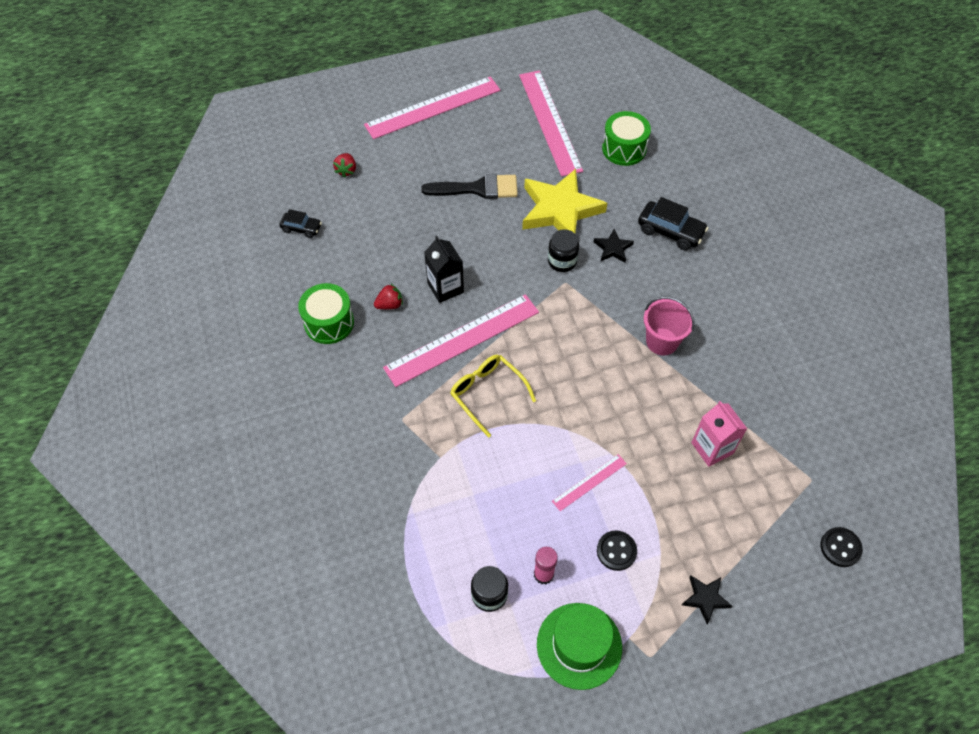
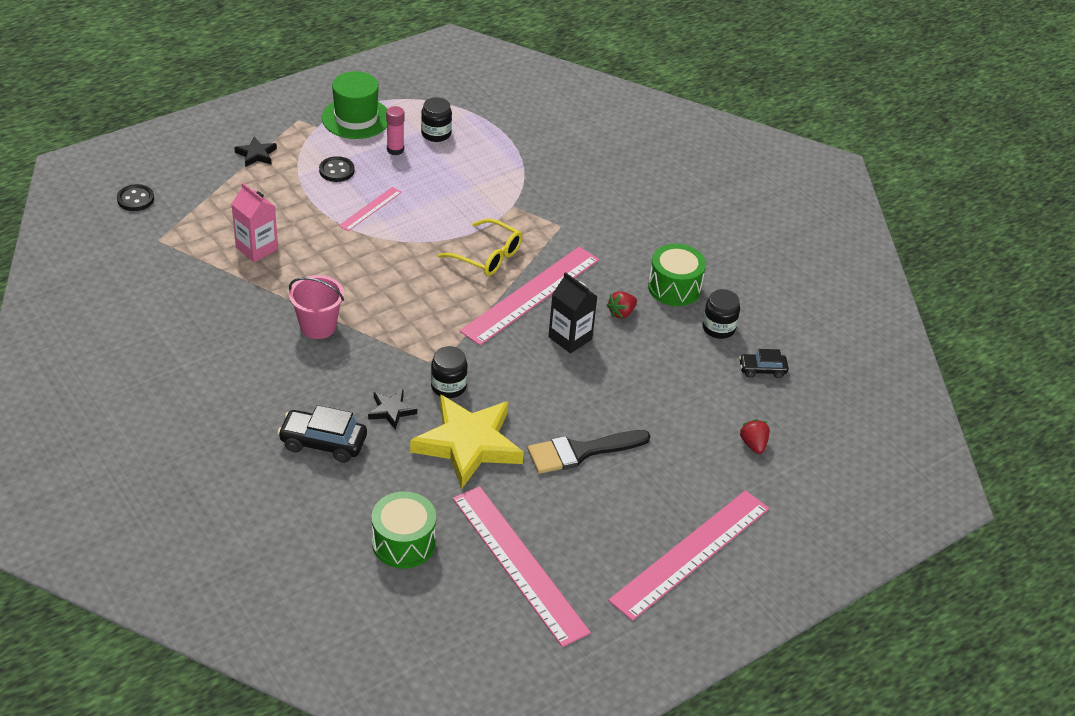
camera: 160 degrees right, 15 degrees down
none -> black jar [702,289,740,339]

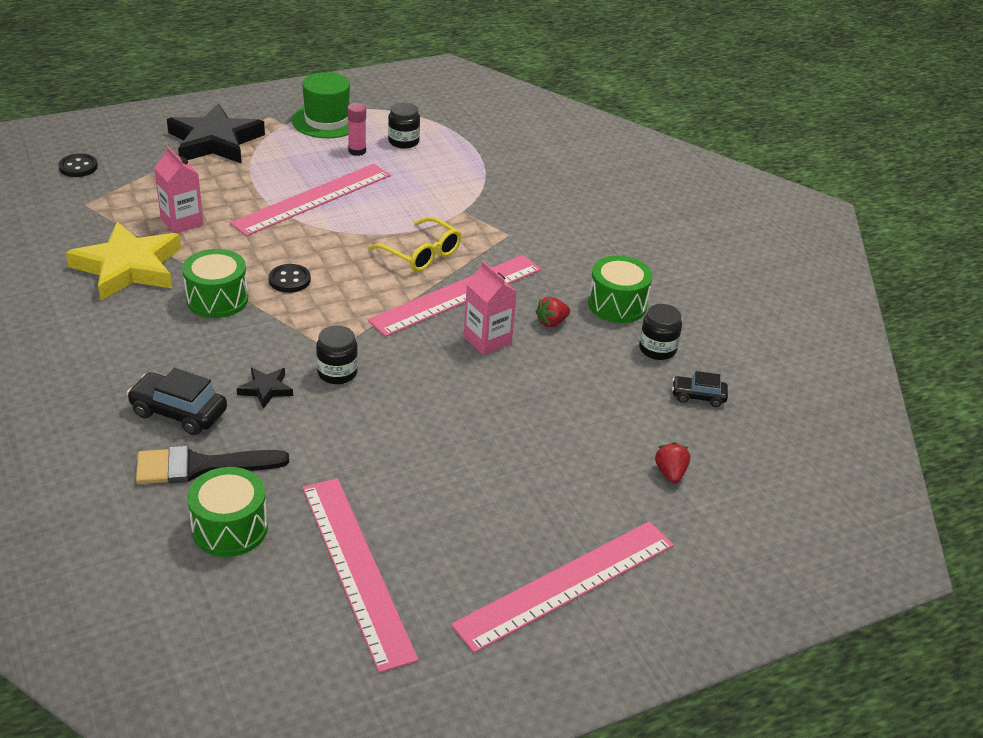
camera: 10 degrees right, 5 degrees down
black star [234,137,277,167] -> black star [167,103,265,164], size x2.25
pink bucket [289,275,344,339] -> green drum [182,249,248,318]
black button [319,156,355,182] -> black button moved to [269,264,311,293]
pink ruler [339,187,402,231] -> pink ruler [230,164,391,236], size x2.10
yellow star [410,394,524,489] -> yellow star moved to [66,222,181,301]
black brush [528,430,650,474] -> black brush moved to [136,446,289,484]
black carton [548,272,598,353] -> pink carton [464,261,517,355]

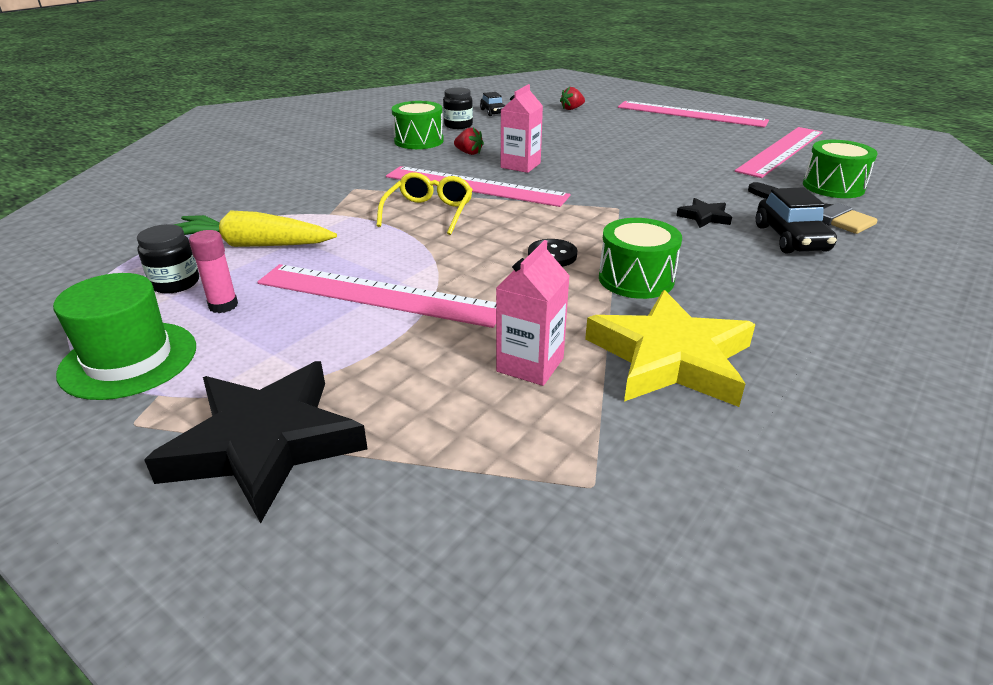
camera: 115 degrees left, 5 degrees down
black button [58,153,98,177] -> none
black jar [316,325,358,384] -> none
none -> yellow carrot [173,210,337,247]

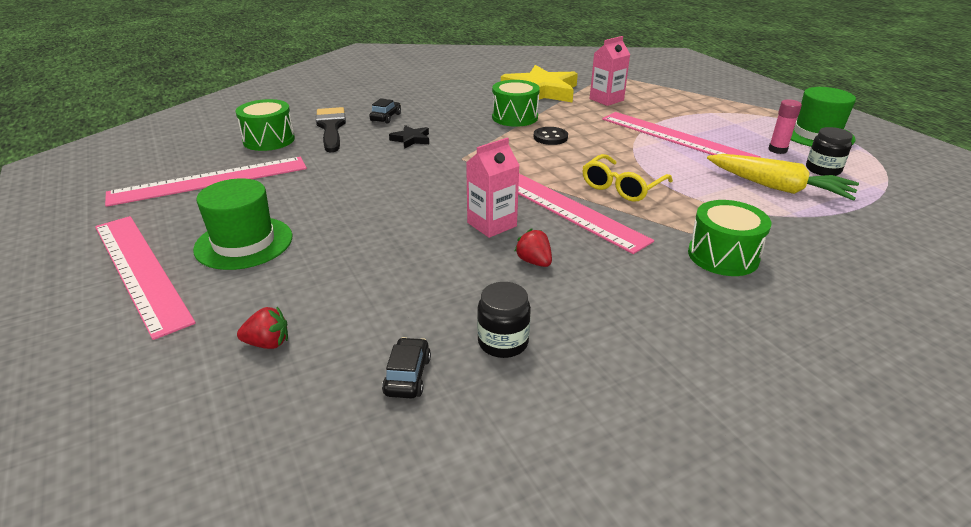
camera: 155 degrees left, 0 degrees up
black star [144,361,368,523] -> none
green drum [392,101,444,149] -> green drum moved to [688,200,771,276]
black car [756,187,837,253] -> black car [369,98,401,124], size x0.61
none -> green hat [193,178,293,270]

